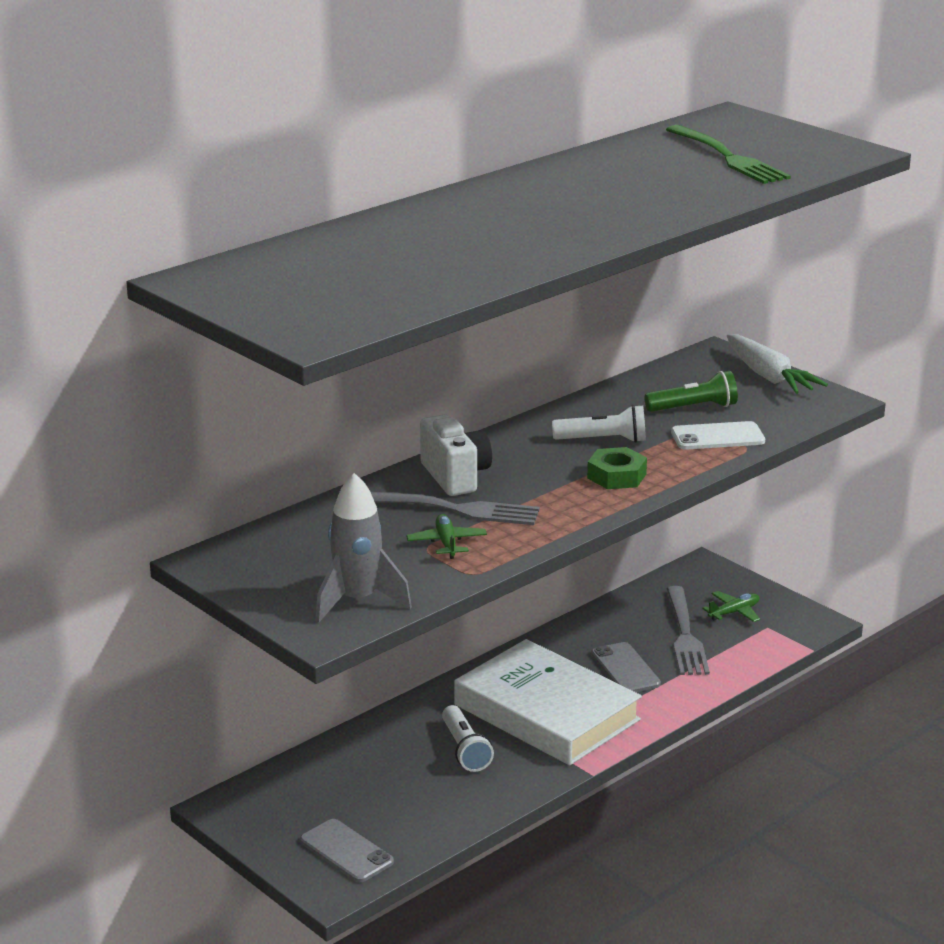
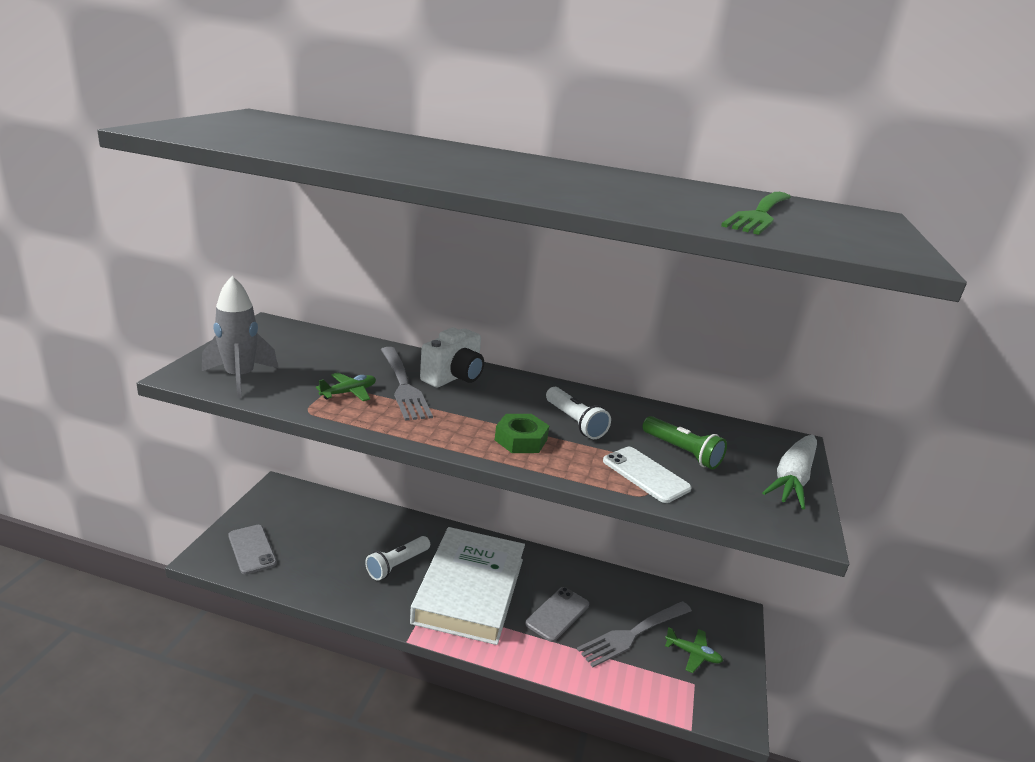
camera: 55 degrees right, 0 degrees up
grey phone [300,819,394,882] -> grey phone turned 45 degrees counterclockwise [228,525,277,574]

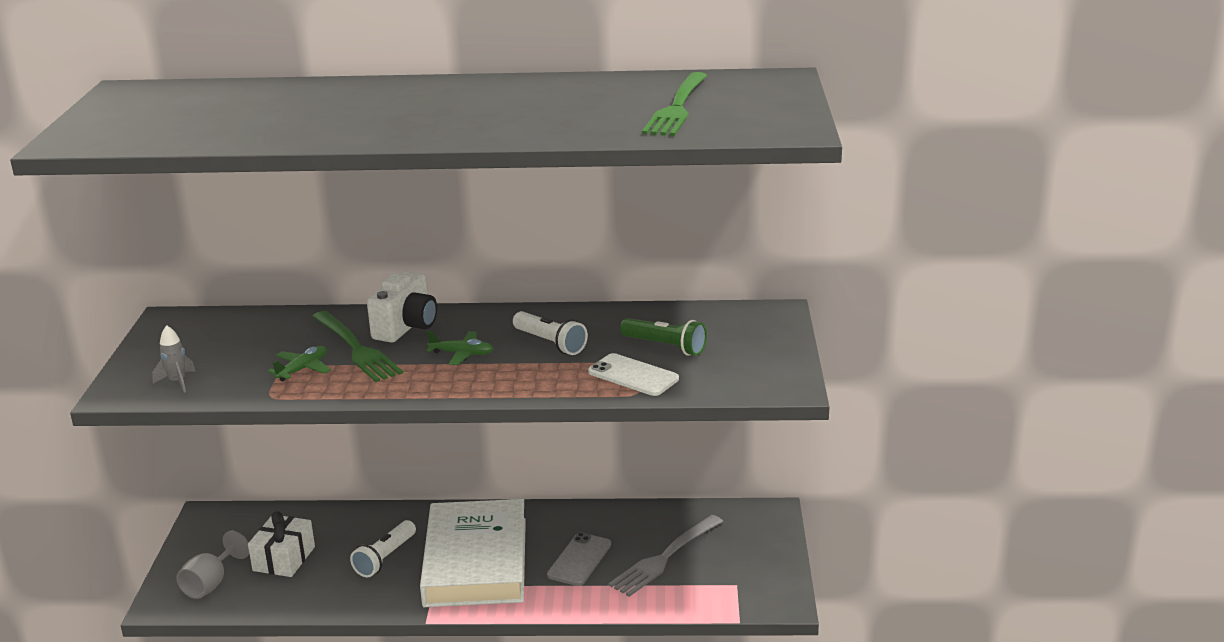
camera: 10 degrees left, 0 degrees up
grey rocket [202,276,278,398] -> grey rocket [152,325,196,393], size x0.54
grey phone [228,525,277,574] -> grey goblet [176,531,249,599]
grey fork [381,347,433,421] -> green fork [312,311,403,382]
green nut [495,414,549,453] -> none
green plane [665,627,723,673] -> green plane moved to [427,331,493,365]
white carrot [762,434,817,510] -> none
none -> white gift [248,511,315,577]

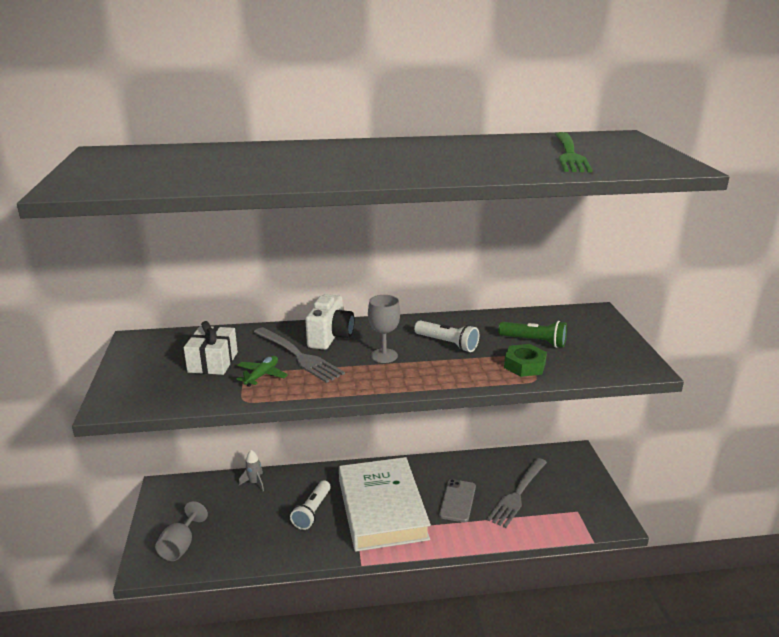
camera: 10 degrees left, 0 degrees up
grey rocket [152,325,196,393] -> grey rocket moved to [239,450,264,491]
white gift [248,511,315,577] -> white gift moved to [184,321,238,375]
green fork [312,311,403,382] -> grey fork [253,327,345,383]
green plane [427,331,493,365] -> grey goblet [368,295,400,363]
white phone [588,353,679,396] -> green nut [504,344,547,377]

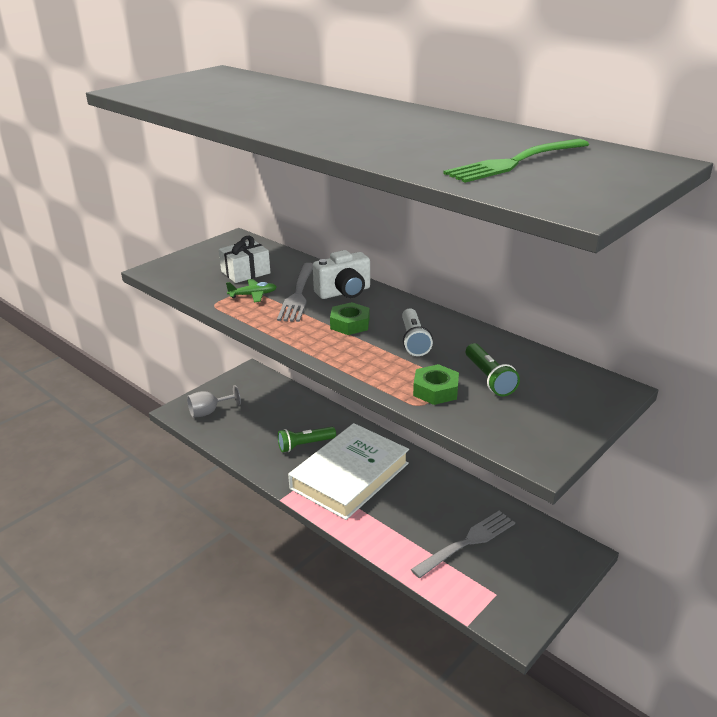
camera: 50 degrees right, 5 degrees up
grey rocket [239,450,264,491] -> none
white flashlight [290,480,331,530] -> green flashlight [278,427,336,452]
grey goblet [368,295,400,363] -> green nut [330,302,370,335]
grey phone [439,479,476,523] -> none
grey fork [487,458,547,528] -> grey fork turned 150 degrees clockwise [411,511,515,578]

